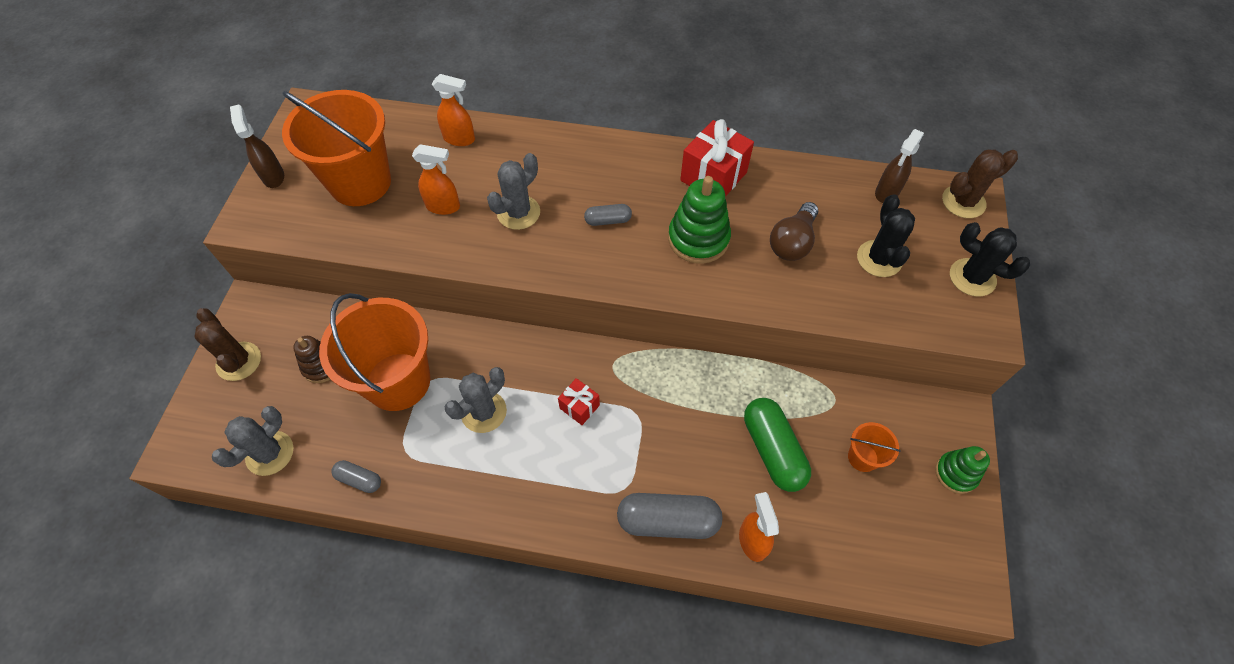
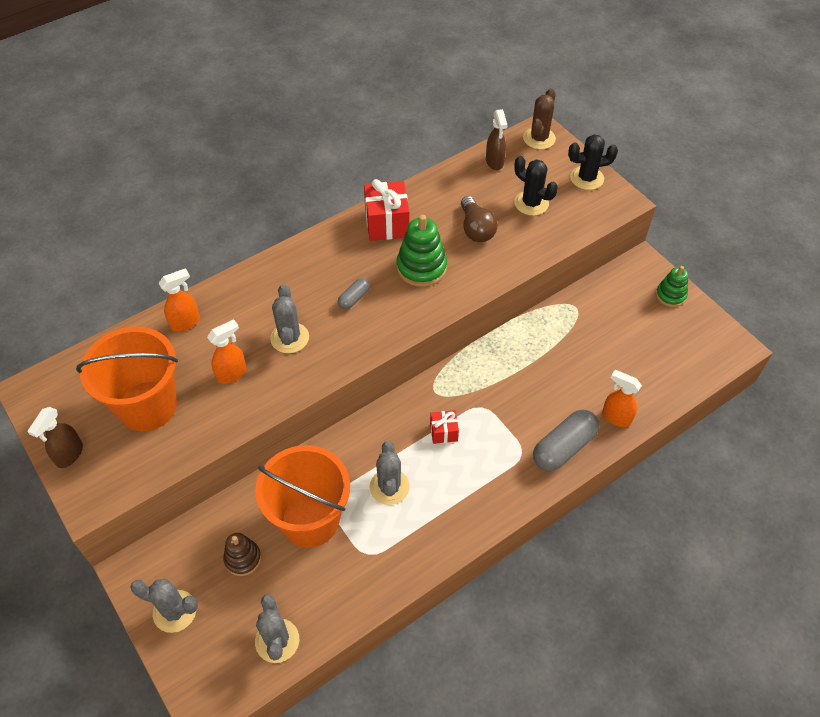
camera: 45 degrees left, 5 degrees down
brown cactus [194,308,261,381] -> grey cactus [130,578,198,633]
brown spray bottle [230,104,284,188] -> brown spray bottle turned 90 degrees counterclockwise [27,407,83,468]
grey capsule [331,460,381,493] -> none
green capsule [744,398,811,492] -> none
orange bucket [848,422,901,472] -> none

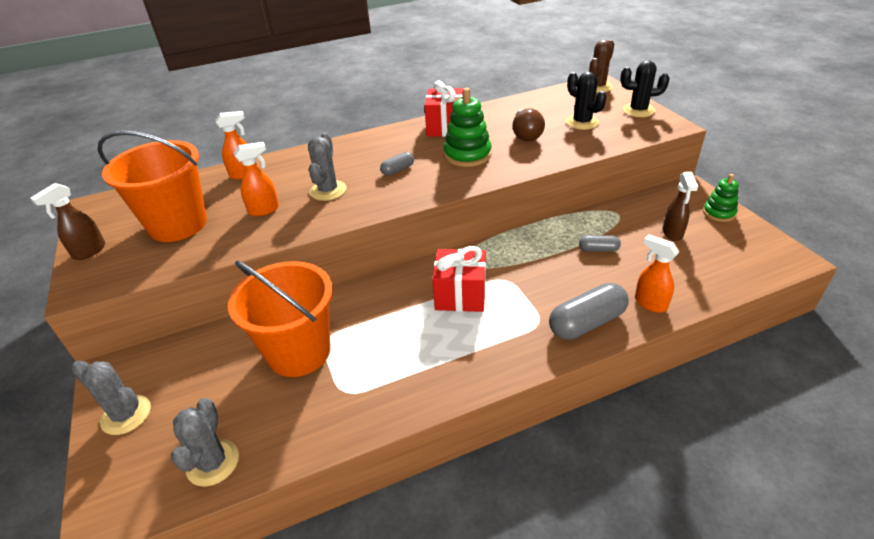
camera: 15 degrees right, 15 degrees down
brown stacking toy [223,533,261,576] -> none
grey cactus [370,441,410,505] -> none
red gift [430,410,459,444] -> red gift [432,246,486,312], size x1.84
brown spray bottle [486,109,507,170] -> brown spray bottle moved to [662,172,698,241]
none -> grey capsule [579,235,621,252]

